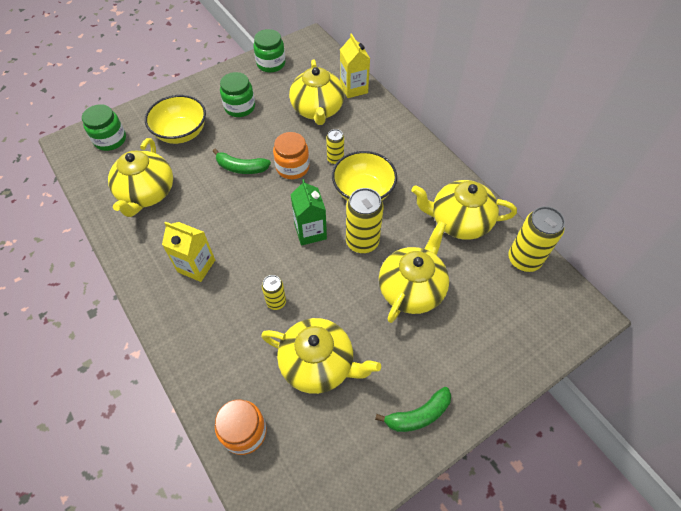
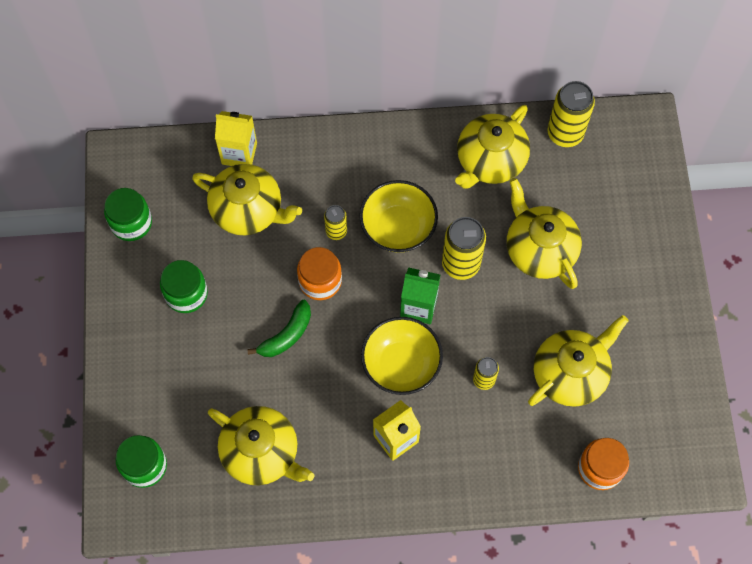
camera: 60 degrees left, 10 degrees up
yellow bowl [145,95,206,144] -> yellow bowl moved to [361,317,443,395]
green banana [375,387,451,432] -> none

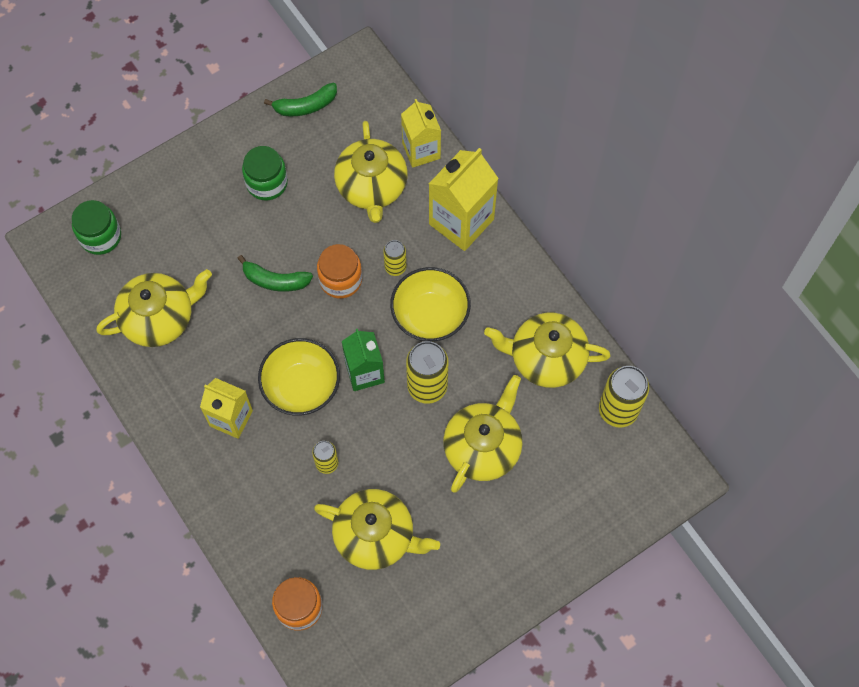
camera: 60 degrees right, 0 degrees up
green jar [104,188,152,241] -> green banana [264,83,337,116]
yellow teapot [208,406,314,485] -> yellow teapot turned 120 degrees counterclockwise [96,269,212,347]
none -> yellow carton [429,148,499,251]

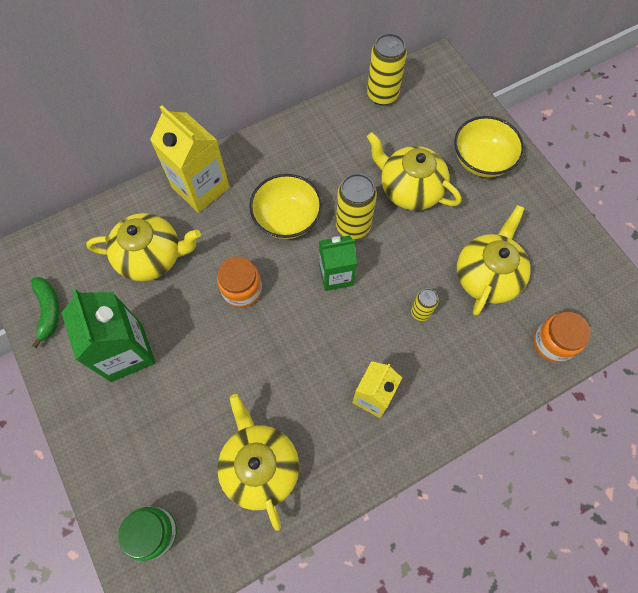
camera: 85 degrees left, 0 degrees up
green banana [237,255,313,292] -> none
green jar [242,146,288,201] -> green carton [61,289,156,382]
yellow bowl [258,338,340,416] -> yellow bowl moved to [454,116,524,177]
yellow can [383,240,406,276] -> none
yellow carton [401,99,441,168] -> none
yellow teapot [484,313,611,388] -> none

